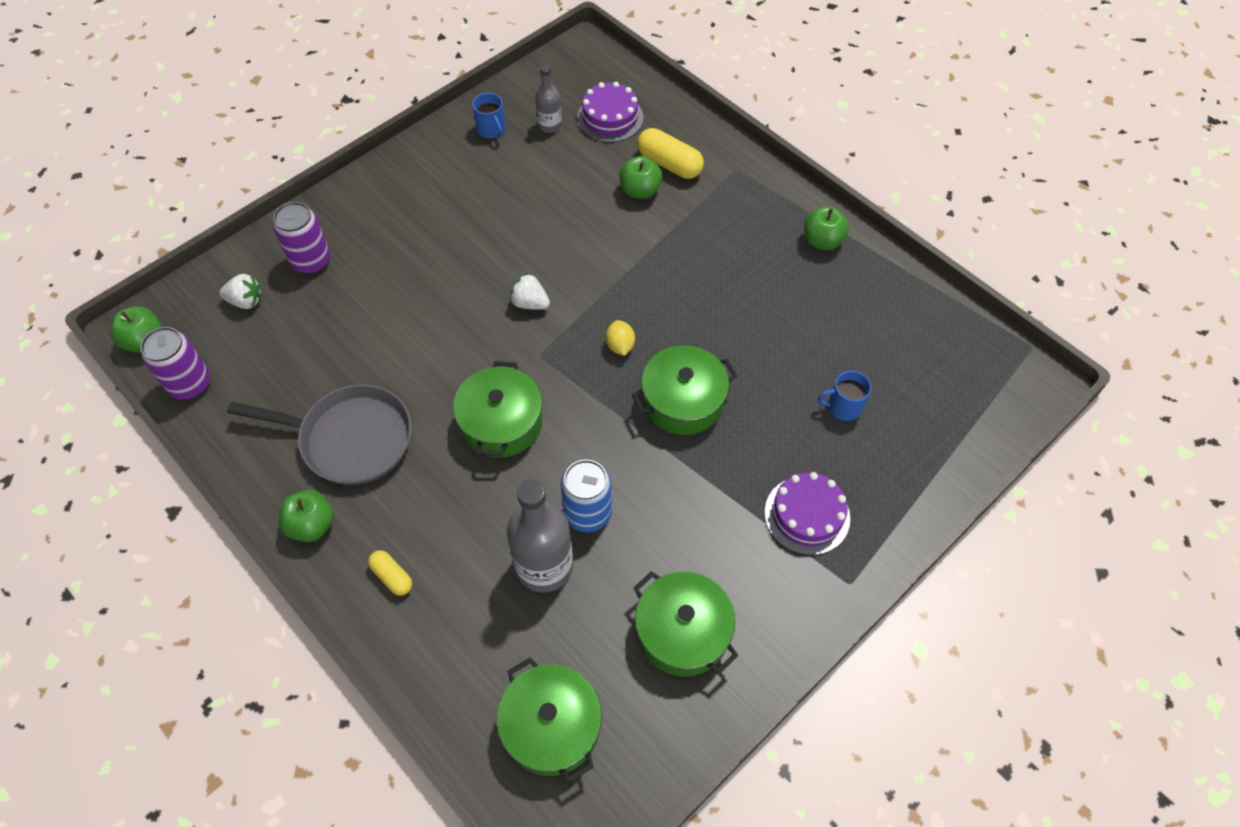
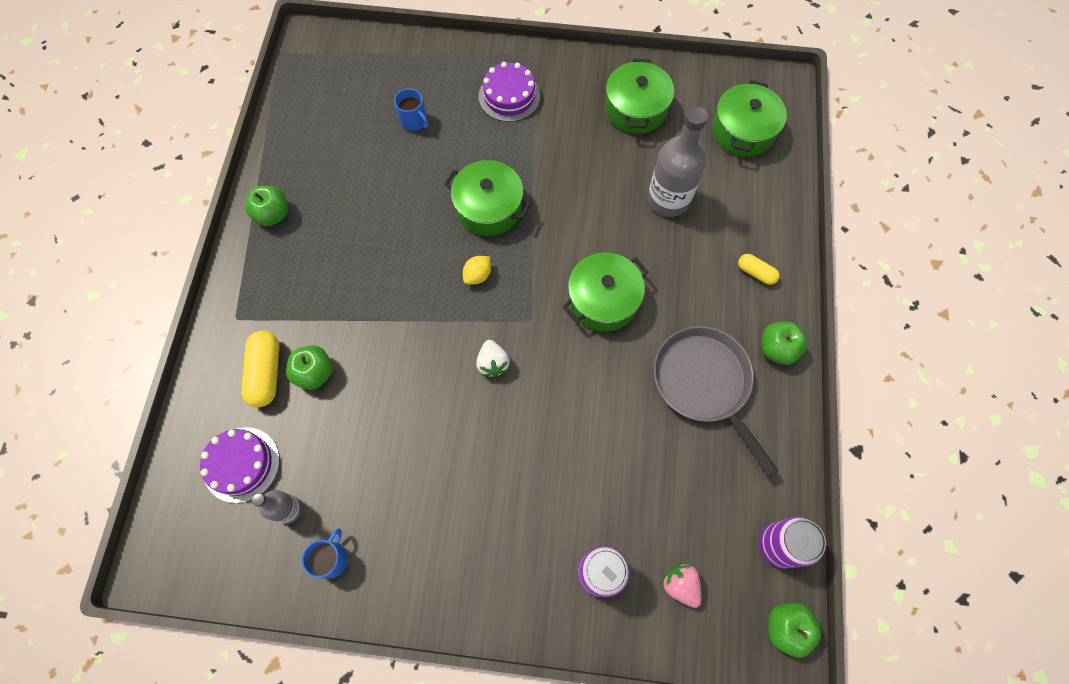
camera: 130 degrees left, 10 degrees up
white strawberry [219,274,261,309] -> pink strawberry [661,563,701,608]
yellow capsule [368,550,412,596] -> yellow capsule turned 60 degrees counterclockwise [738,254,780,285]
blue can [561,459,612,532] -> none

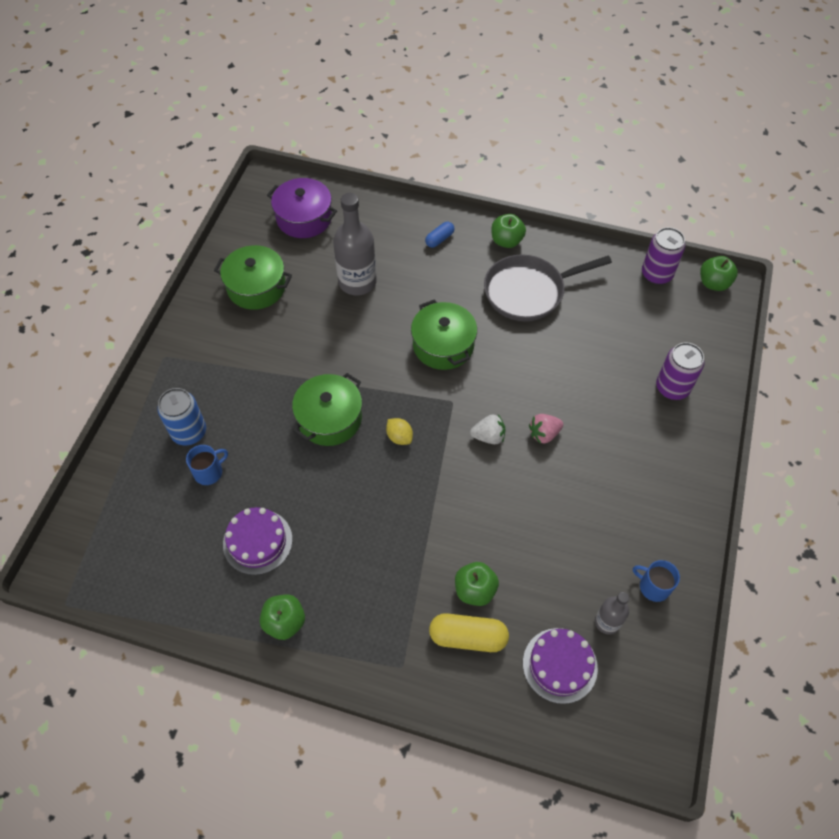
camera: 80 degrees left, 10 degrees down
purple cake [479,62,540,122] -> purple cake moved to [223,507,293,575]
pink strawberry [661,563,701,608] -> pink strawberry moved to [529,414,563,444]
green pot [712,80,787,157] -> purple pot [267,178,337,238]
yellow capsule [738,254,780,285] -> blue capsule [425,222,454,248]
none -> blue can [158,388,206,446]

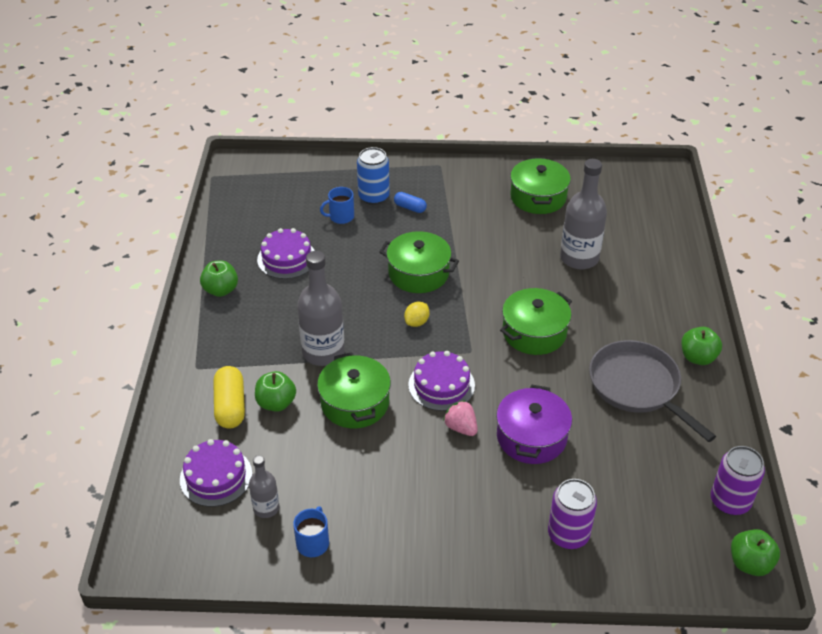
camera: 75 degrees right, 15 degrees down
blue mug [186,445,228,485] -> blue mug turned 120 degrees clockwise [320,187,354,224]
purple pot [267,178,337,238] -> purple pot moved to [496,384,572,464]
blue capsule [425,222,454,248] -> blue capsule moved to [394,192,427,213]
white strawberry [470,415,505,444] -> purple cake [408,351,475,411]
none -> grey bottle [297,251,345,366]
none -> green pot [317,352,391,428]

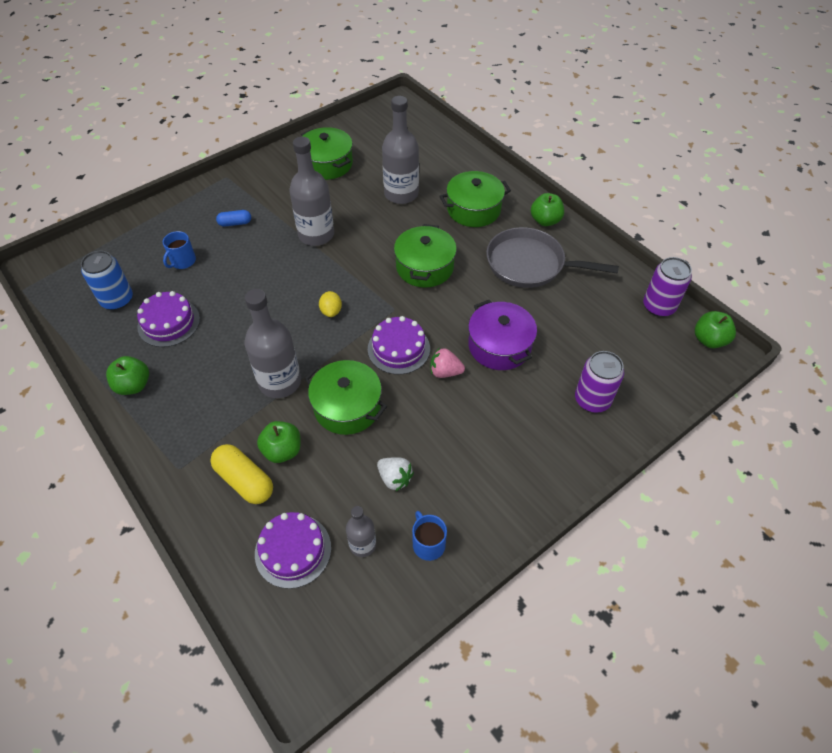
camera: 40 degrees left, 10 degrees up
blue can [357,147,390,205] -> blue can moved to [81,251,133,310]
green pot [379,231,459,293] -> green pot moved to [440,171,511,227]
none -> grey bottle [290,136,334,246]
none -> white strawberry [377,457,414,491]

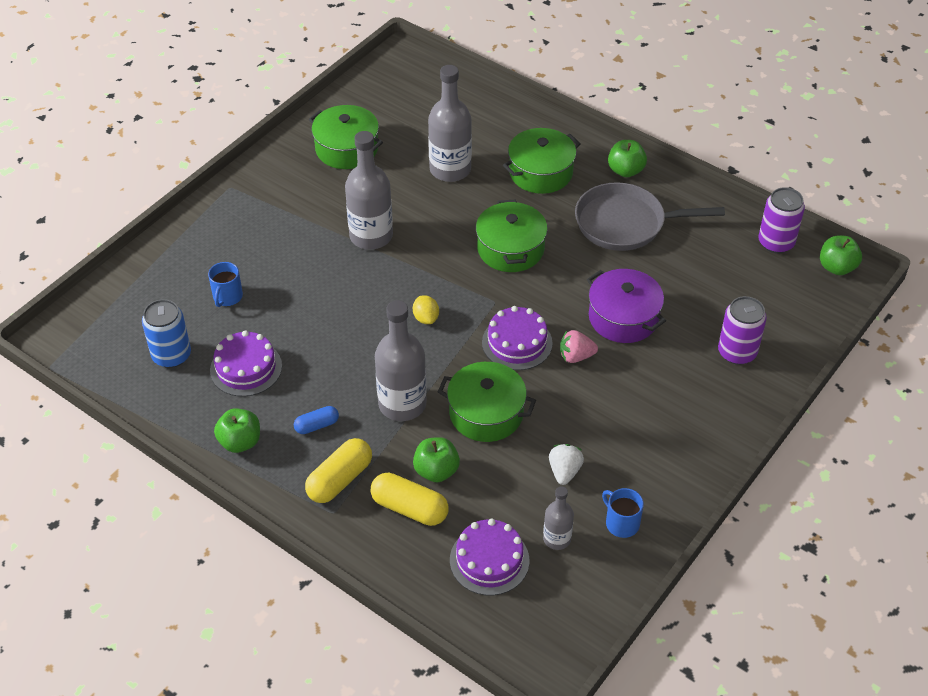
camera: 15 degrees left, 5 degrees down
blue capsule [216,210,251,227] -> blue capsule moved to [294,406,339,434]
white strawberry [377,457,414,491] -> white strawberry turned 105 degrees counterclockwise [549,444,584,485]
none -> yellow capsule [305,438,372,503]

